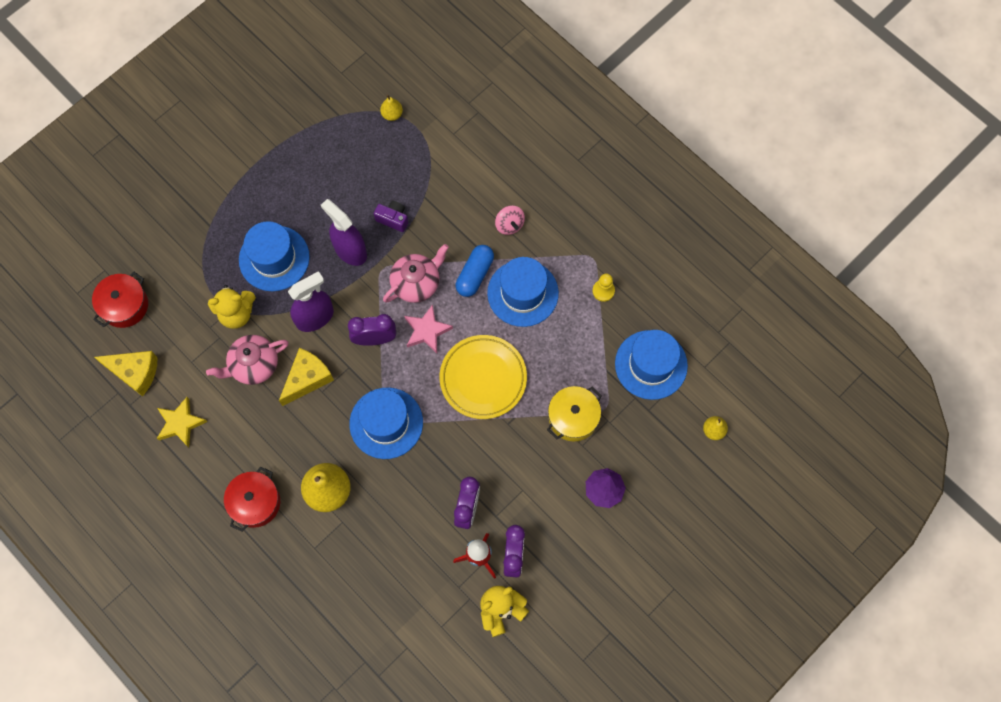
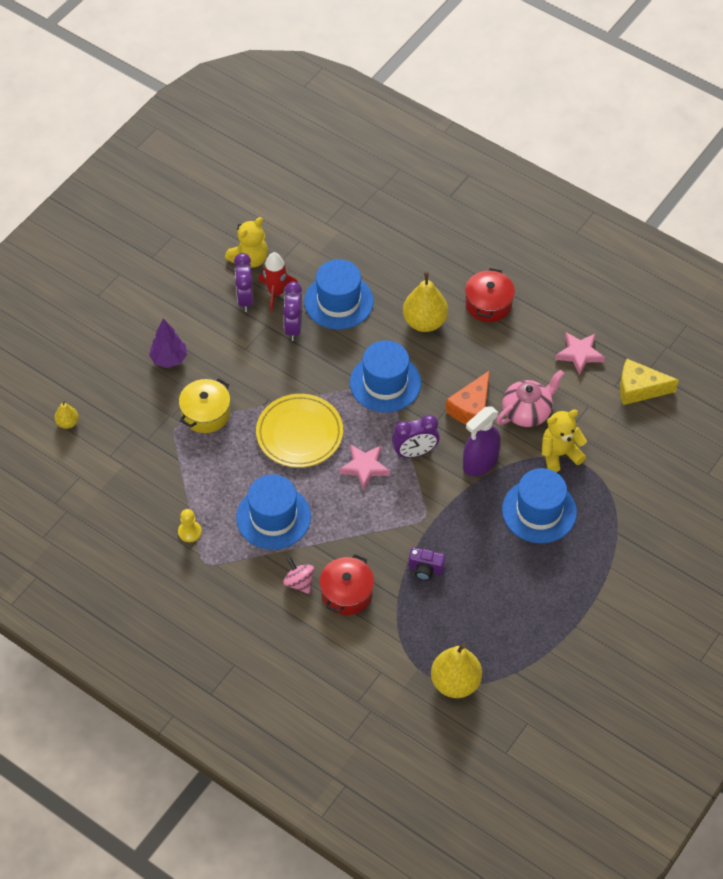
camera: 170 degrees right, 15 degrees down
red pot [92,272,148,328] -> red pot moved to [319,554,374,615]
yellow star [157,397,207,447] -> pink star [555,332,605,375]
yellow cheese [279,348,334,406] -> orange cheese [446,370,490,424]
purple spray bottle [321,199,367,266] -> none
yellow pear [380,94,403,121] -> yellow pear [431,643,482,698], size x1.97
pink teapot [383,244,449,303] -> none
blue capsule [456,245,494,297] -> none
blue hat [615,330,688,400] -> blue hat moved to [304,259,374,330]

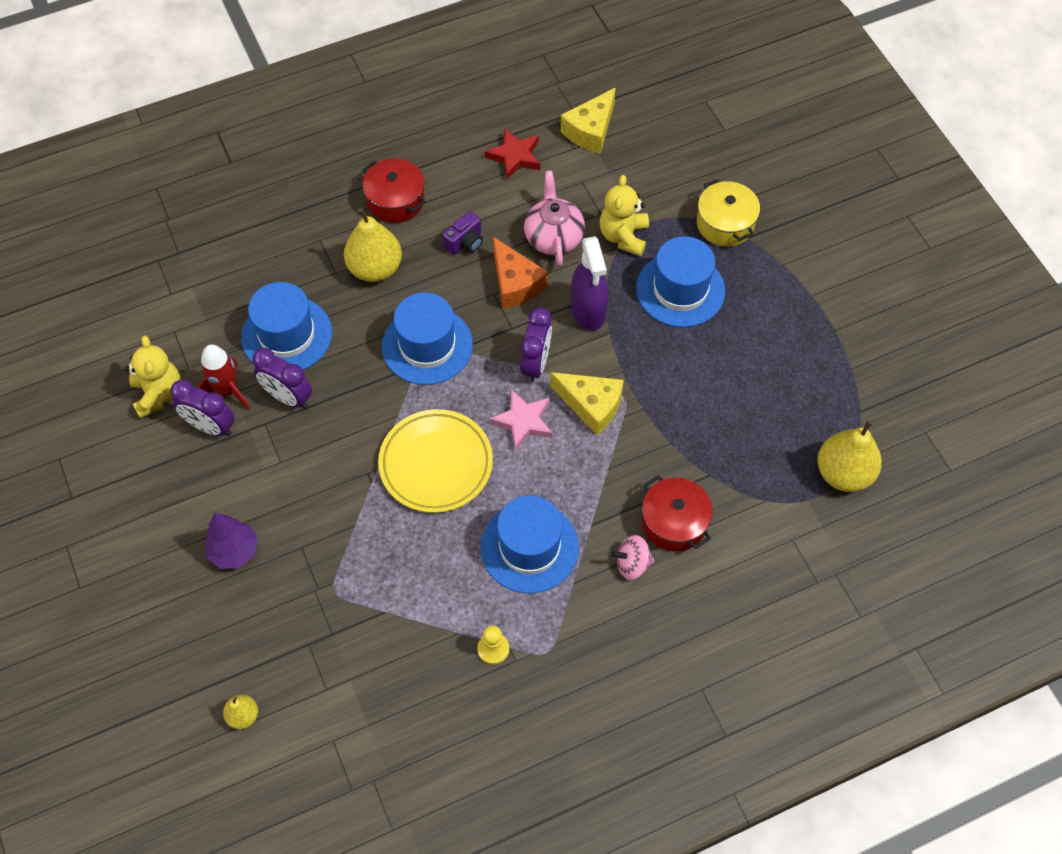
camera: 60 degrees left, 5 degrees up
yellow pot [179,378,230,433] -> yellow pot moved to [697,179,760,247]
purple camera [408,548,445,580] -> purple camera moved to [442,211,483,255]
pink star [555,332,605,375] -> red star [484,129,540,180]
none -> yellow cheese [550,372,624,435]

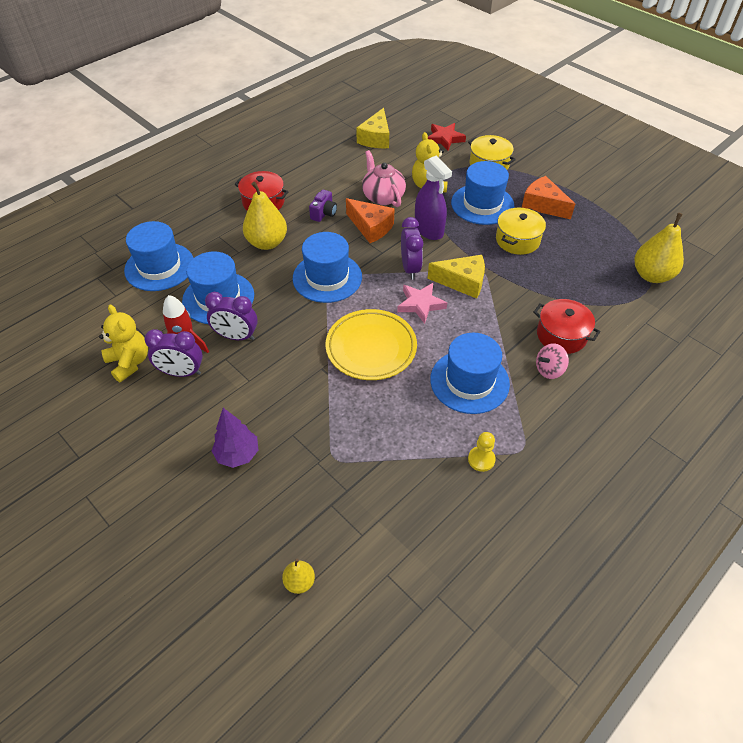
camera: 20 degrees left, 10 degrees down
red star [484,129,540,180] -> red star moved to [428,123,466,151]
none -> blue hat [124,221,194,291]
none -> yellow pot [496,208,546,255]
none -> orange cheese [522,176,575,219]

